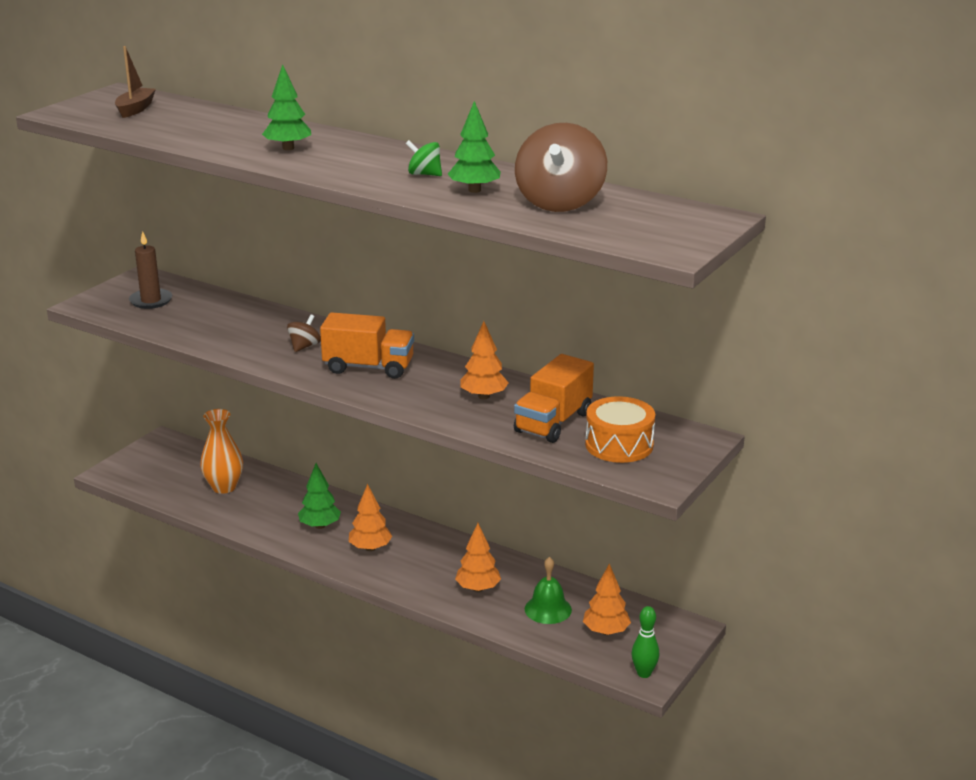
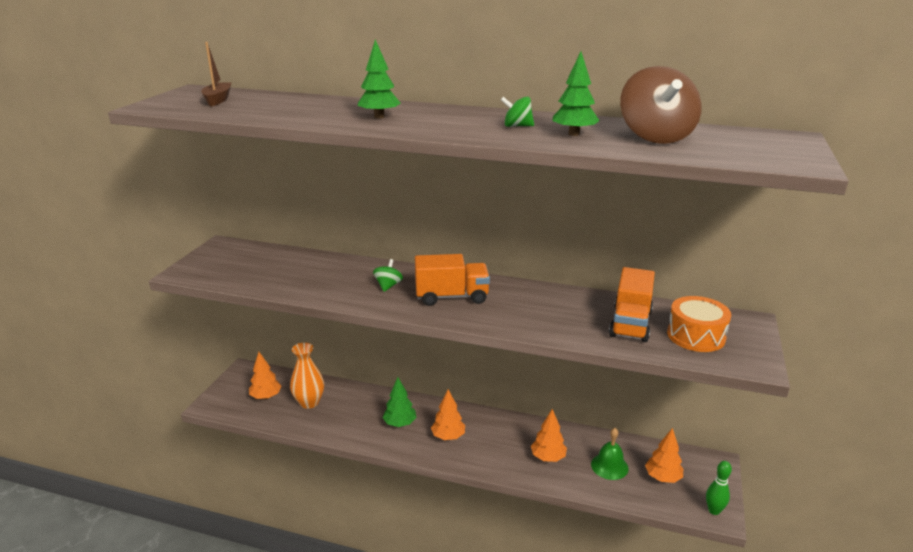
camera: 15 degrees left, 0 degrees up
brown candle [129,231,172,309] -> none
brown spinning top [287,314,321,352] -> green spinning top [373,259,403,292]
orange tree [461,321,509,399] -> orange tree moved to [249,352,282,399]

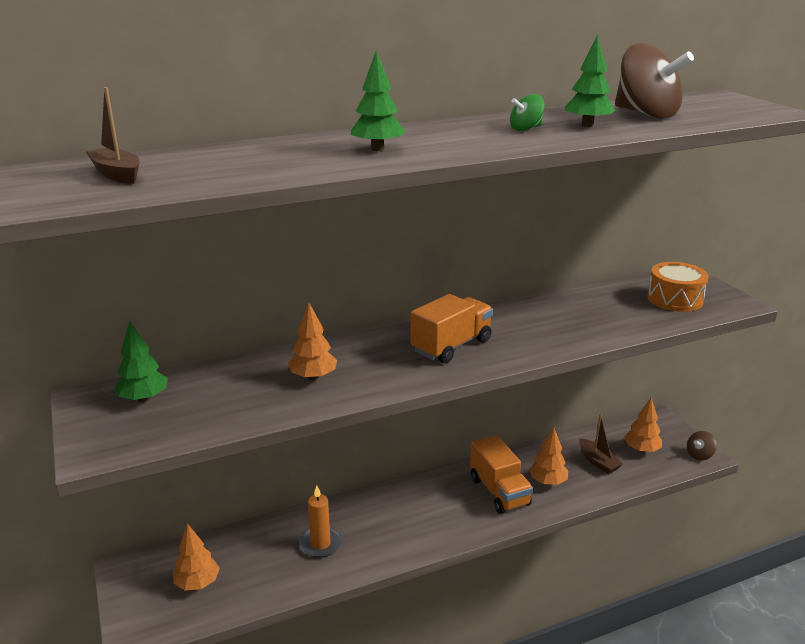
camera: 40 degrees left, 0 degrees up
orange vase [290,342,324,409] -> none
green spinning top [373,259,403,292] -> none
green tree [382,377,417,427] -> green tree moved to [115,321,168,402]
orange tree [431,389,465,440] -> orange tree moved to [288,302,337,380]
green bell [591,428,629,480] -> brown boat [579,414,623,474]
orange truck [609,267,655,342] -> orange truck moved to [470,435,533,514]
green bowling pin [706,461,732,515] -> brown spinning top [687,431,717,460]
none -> orange candle [299,486,342,558]

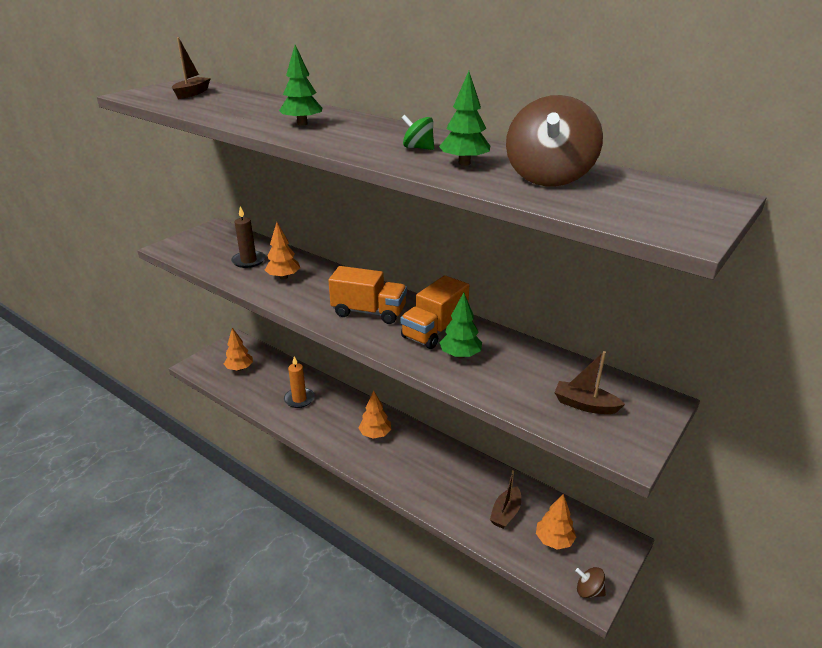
camera: 60 degrees right, 5 degrees up
green tree [115,321,168,402] -> green tree moved to [439,293,482,359]
orange truck [470,435,533,514] -> orange truck moved to [401,275,469,349]
orange tree [529,428,568,485] -> orange tree moved to [359,391,391,439]
orange drum [647,262,709,312] -> brown boat [555,351,625,414]
none -> brown candle [231,206,265,268]

